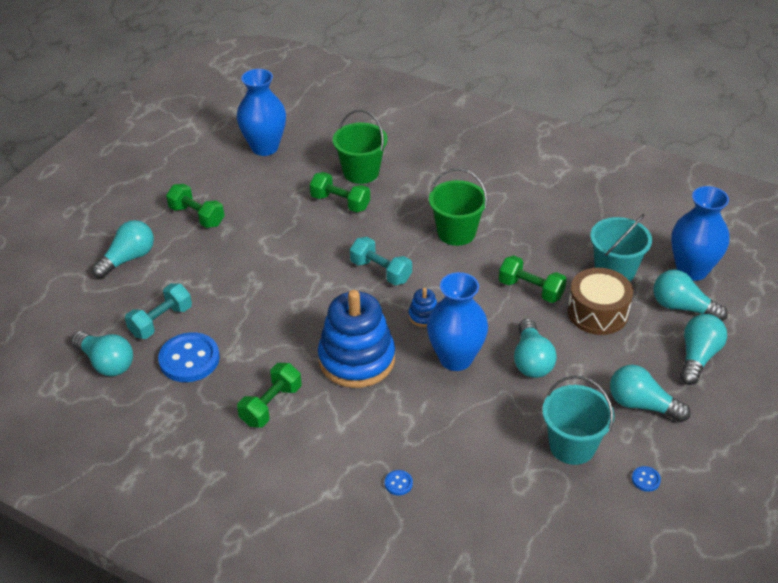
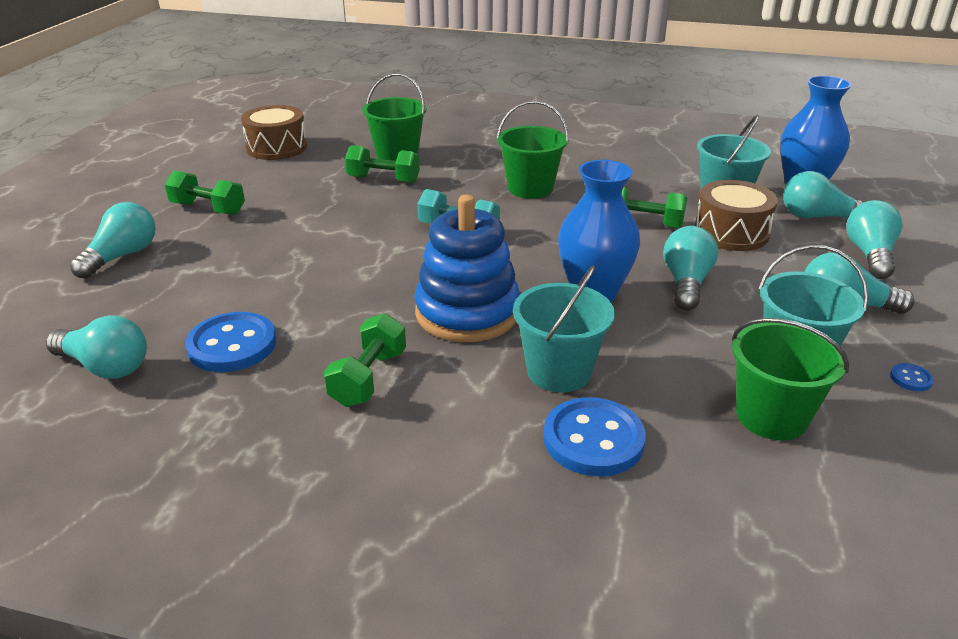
camera: 15 degrees left, 10 degrees down
turquoise dumbbell [125,283,192,339] -> none
blue vase [237,69,286,156] -> brown drum [241,105,307,160]
blue button [385,470,413,495] -> blue button [543,397,646,476], size x2.36
blue stacking toy [409,288,438,327] -> none
turquoise light bulb [514,318,557,378] -> turquoise light bulb turned 150 degrees counterclockwise [663,226,718,310]
none -> turquoise bucket [513,265,615,392]
none -> green bucket [732,318,849,440]

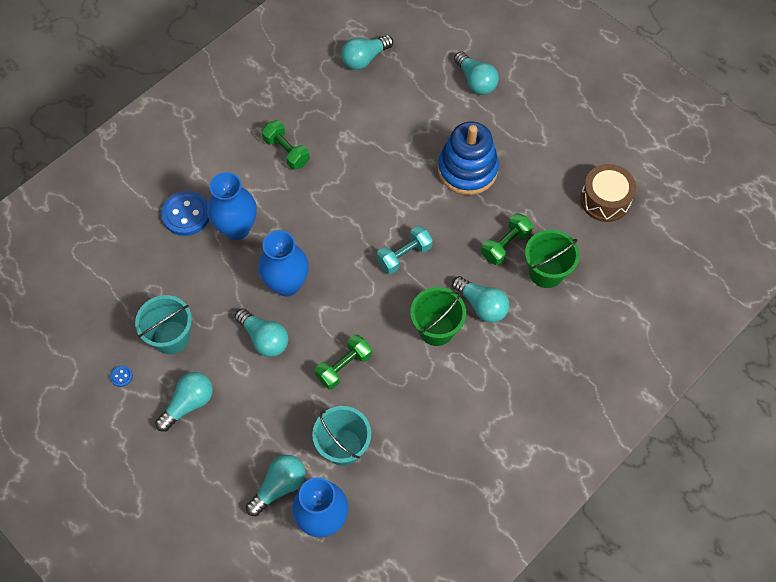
camera: 120 degrees right, 30 degrees up
green dumbbell [165,170,245,215] -> none
blue button [185,312,276,372] -> none
blue stacking toy [414,195,520,342] -> blue stacking toy moved to [438,121,499,195]
turquoise bucket [513,265,615,392] -> blue vase [207,172,257,240]
brown drum [695,180,778,251] -> none
green bucket [732,318,849,440] -> none
turquoise light bulb [846,200,902,279] -> turquoise light bulb moved to [452,276,509,323]

